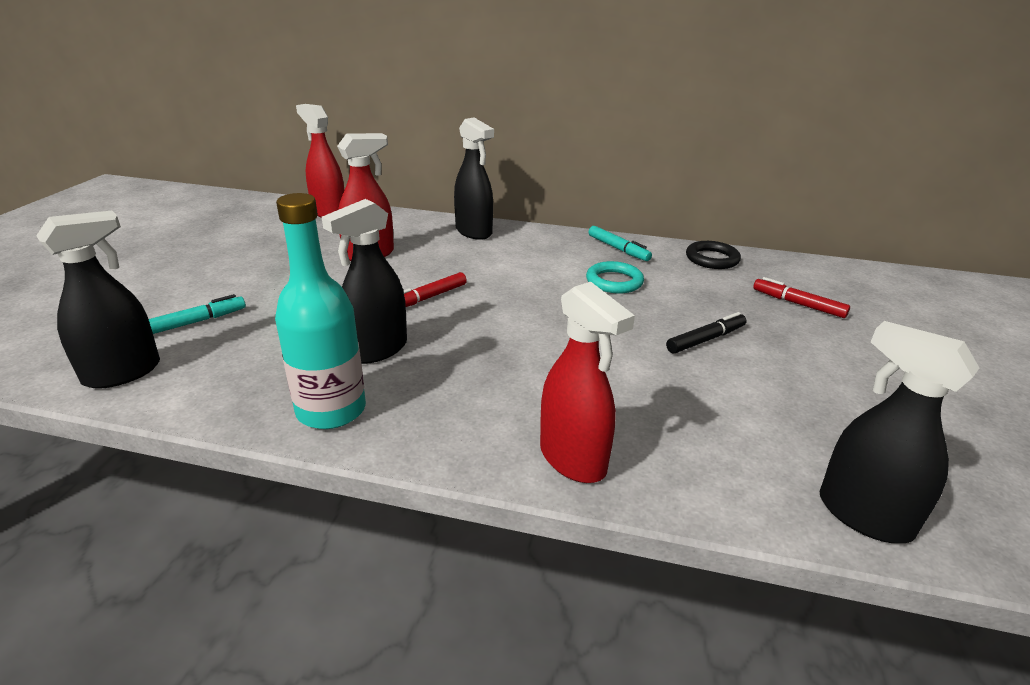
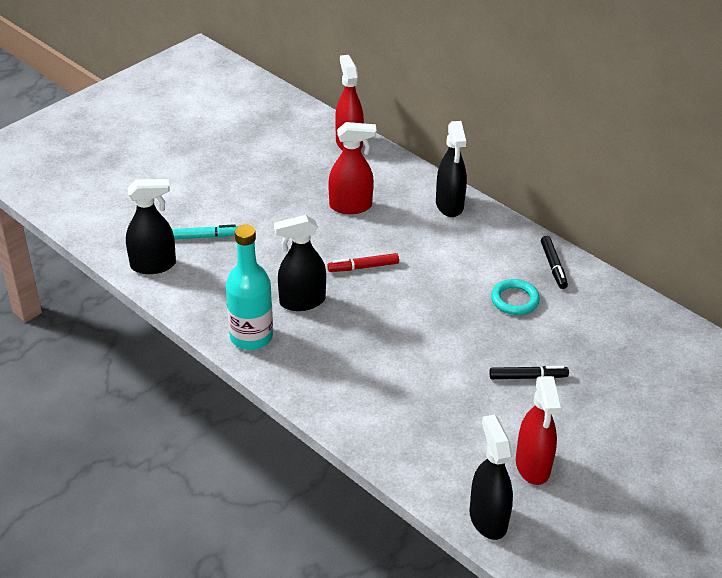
camera: 30 degrees right, 10 degrees up
red spray bottle [540,282,635,483] -> red spray bottle moved to [516,376,561,485]
turquoise marker [589,226,652,261] -> black marker [541,236,568,289]
black ring [686,241,741,269] -> none
red marker [753,277,850,318] -> none

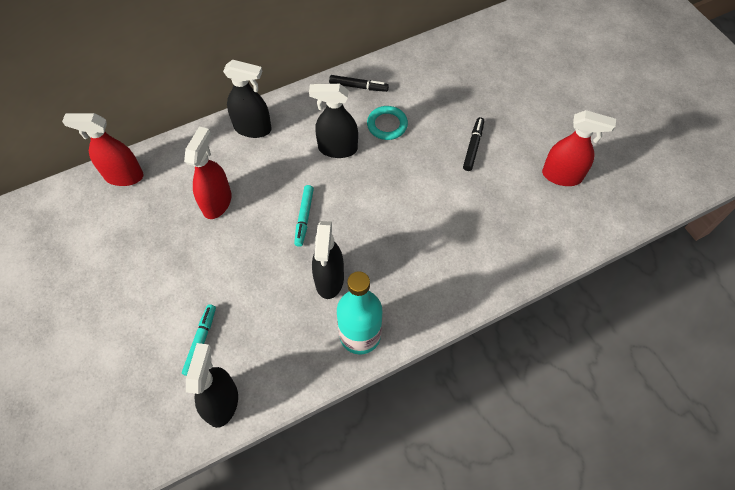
camera: 70 degrees left, 20 degrees up
red marker [327,253,399,272] -> turquoise marker [294,185,314,247]
black spray bottle [469,414,513,540] -> black spray bottle moved to [309,84,358,158]

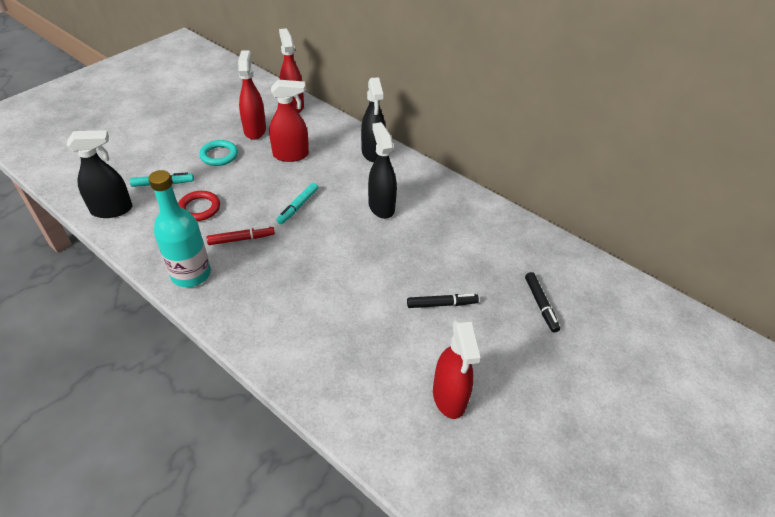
camera: 65 degrees right, 15 degrees down
turquoise marker [294,185,314,247] -> turquoise marker turned 45 degrees counterclockwise [276,183,318,224]
black spray bottle [312,221,344,299] -> red marker [206,226,275,245]
black marker [329,75,389,92] -> black marker moved to [525,272,560,333]
turquoise ring [367,106,408,140] -> turquoise ring moved to [199,140,238,166]
none -> red ring [178,191,220,221]
none -> red spray bottle [238,51,266,140]

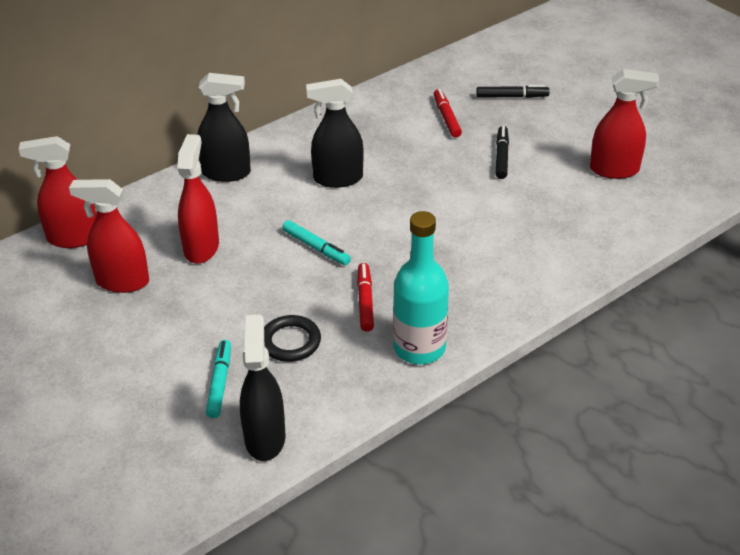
camera: 75 degrees left, 5 degrees down
red ring [178,191,220,221] -> black ring [264,315,321,362]
turquoise ring [199,140,238,166] -> none
none -> red marker [434,89,462,138]

